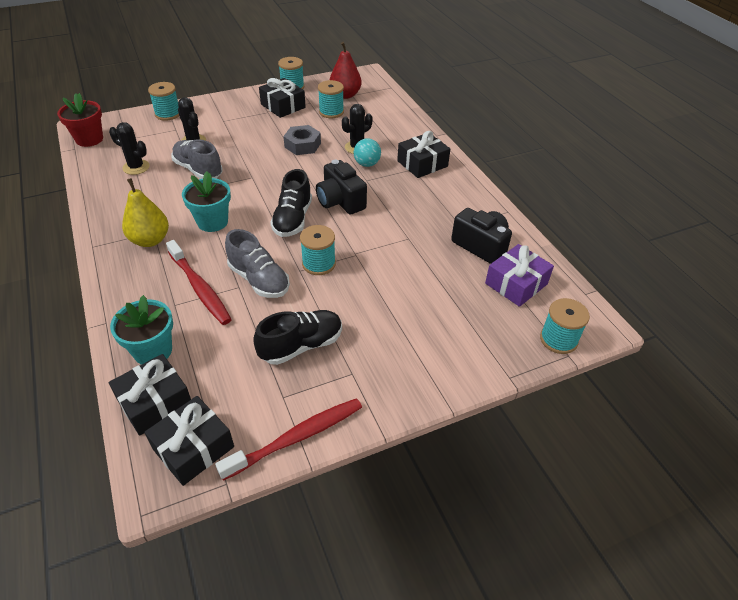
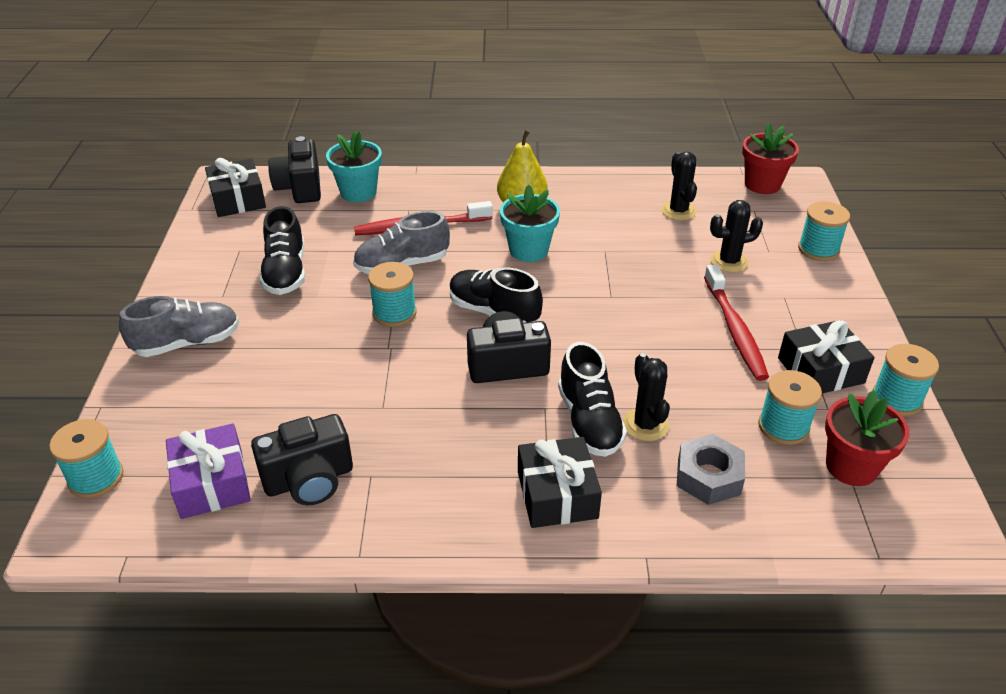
camera: 115 degrees right, 5 degrees down
black gift [108,354,191,436] -> black camera [268,136,321,203]
black cactus [109,122,150,175] -> black cactus turned 60 degrees counterclockwise [661,152,697,221]
grey shoe [171,139,223,179] -> grey shoe moved to [119,296,239,357]
red toothbrush [215,398,362,481] -> red toothbrush moved to [704,264,769,381]
grey nut [283,125,321,155] -> grey nut moved to [677,434,745,505]
red pear [330,42,362,99] -> red flower pot [825,390,910,486]
turquoise ball [354,138,381,167] -> black shoe [558,342,627,457]

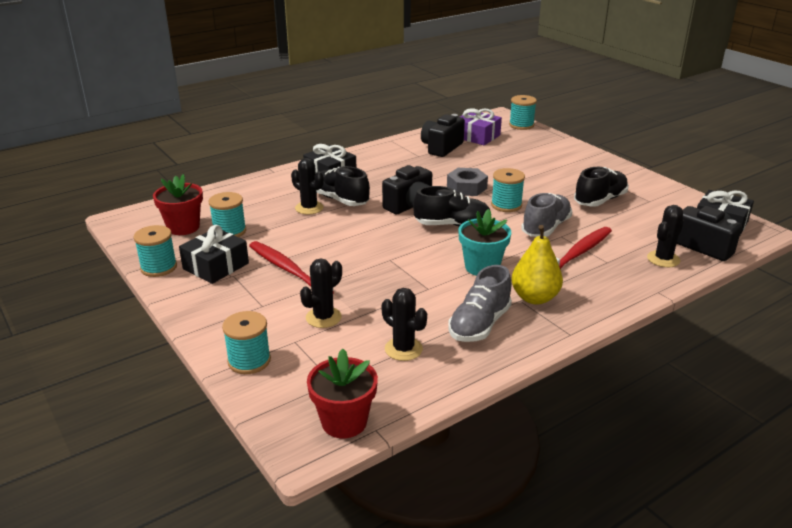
camera: 145 degrees right, 10 degrees down
grey shoe [119,296,239,357] -> grey shoe moved to [448,265,512,342]
black shoe [259,206,305,295] -> black shoe turned 90 degrees clockwise [574,167,629,207]
turquoise flower pot [326,130,382,202] -> black cactus [647,205,684,267]
grey nut [677,434,745,505] -> grey nut moved to [447,168,488,196]

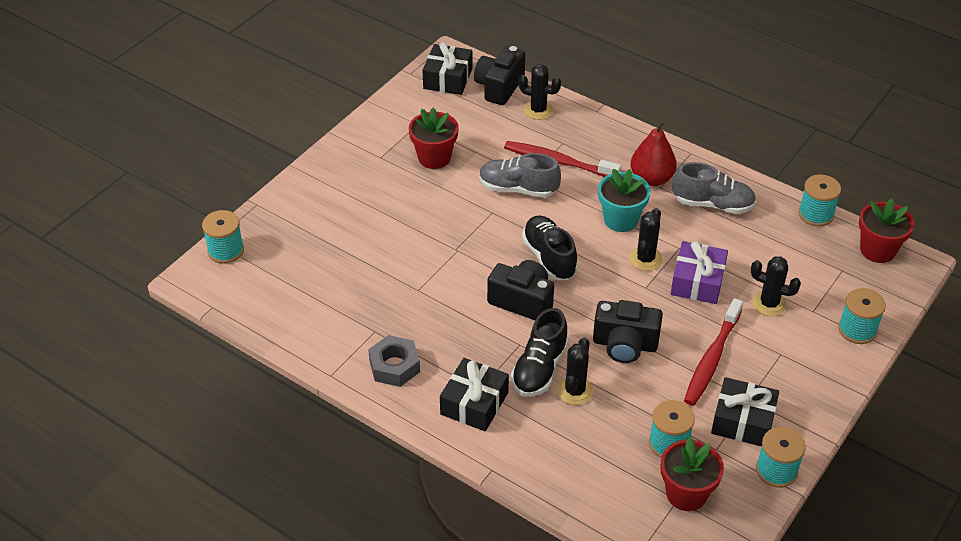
camera: 110 degrees left, 15 degrees up
black cactus [382,288,427,361] -> black cactus moved to [629,208,663,271]
black camera [421,114,465,157] -> black camera moved to [593,300,663,363]
grey nut [447,168,488,196] -> grey nut moved to [368,335,420,387]
purple gift [460,108,502,145] -> purple gift moved to [671,241,728,304]
turquoise spool [491,168,525,212] -> turquoise spool moved to [798,175,841,227]
yellow pear [511,225,563,305] -> red pear [631,120,677,186]
black shoe [574,167,629,207] -> red flower pot [409,108,459,169]

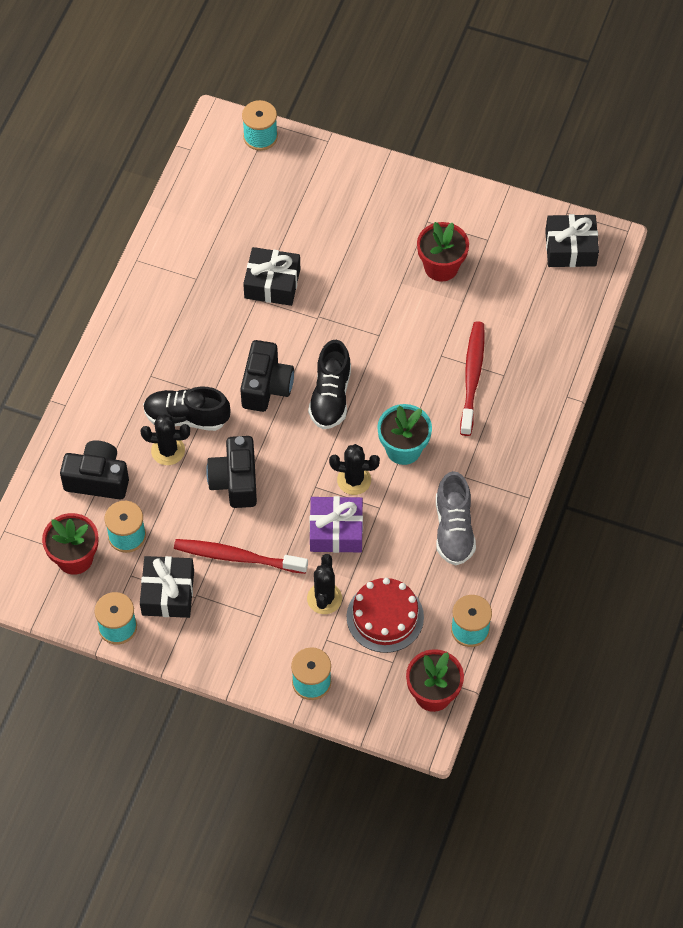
camera: 75 degrees right, 15 degrees up
grey nut [368,335,420,387] -> none
black gift [440,358,509,432] -> black gift moved to [243,247,300,306]
black camera [474,46,525,105] -> black camera moved to [60,440,129,499]
grey shoe [479,153,561,198] -> none
black cactus [518,64,561,120] -> none
black shoe [522,216,578,280] -> black shoe turned 135 degrees clockwise [308,340,351,429]
red pear [631,120,677,186] -> none
none -> red cake [347,578,424,653]

